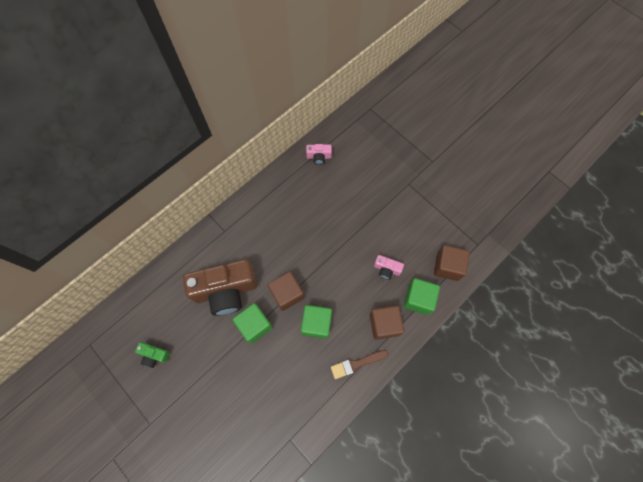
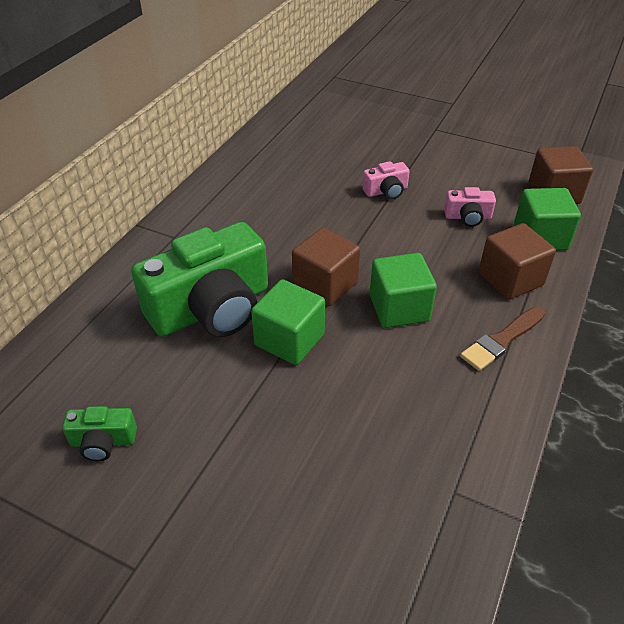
camera: 20 degrees left, 25 degrees down
brown camera [183,259,257,316] -> green camera [131,222,268,337]
pink camera [306,144,332,165] -> pink camera moved to [362,161,410,200]

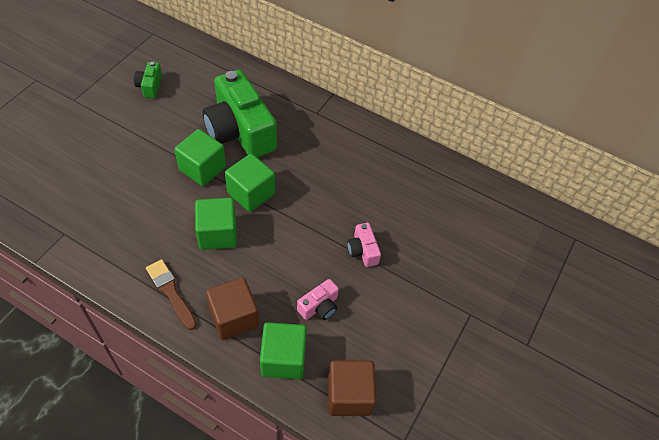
camera: 90 degrees right, 10 degrees up
brown cube [292,228,360,306] -> green cube [225,154,275,212]
pink camera [444,187,496,227] -> pink camera turned 135 degrees counterclockwise [297,279,339,320]

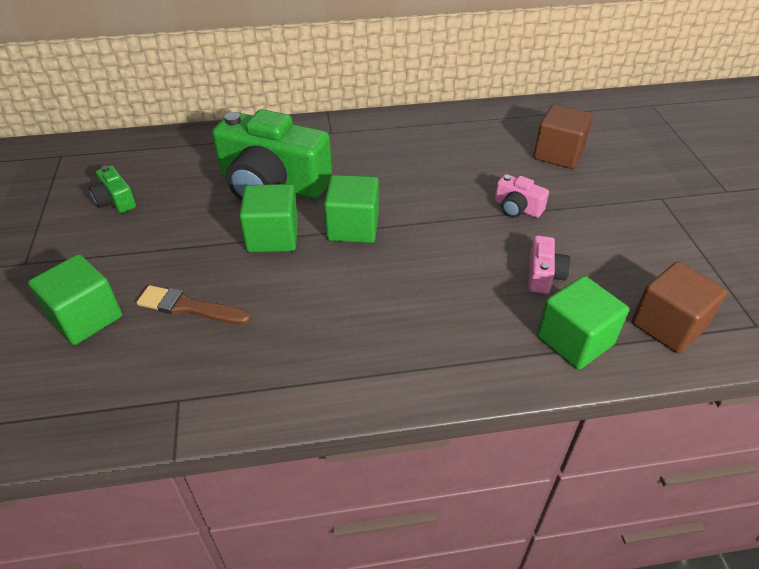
camera: 35 degrees left, 10 degrees down
brown brush [146,259,197,330] -> brown brush moved to [137,285,251,325]
green cube [195,198,237,250] -> green cube moved to [28,254,122,345]
brown cube [206,277,259,340] -> brown cube moved to [534,104,593,169]

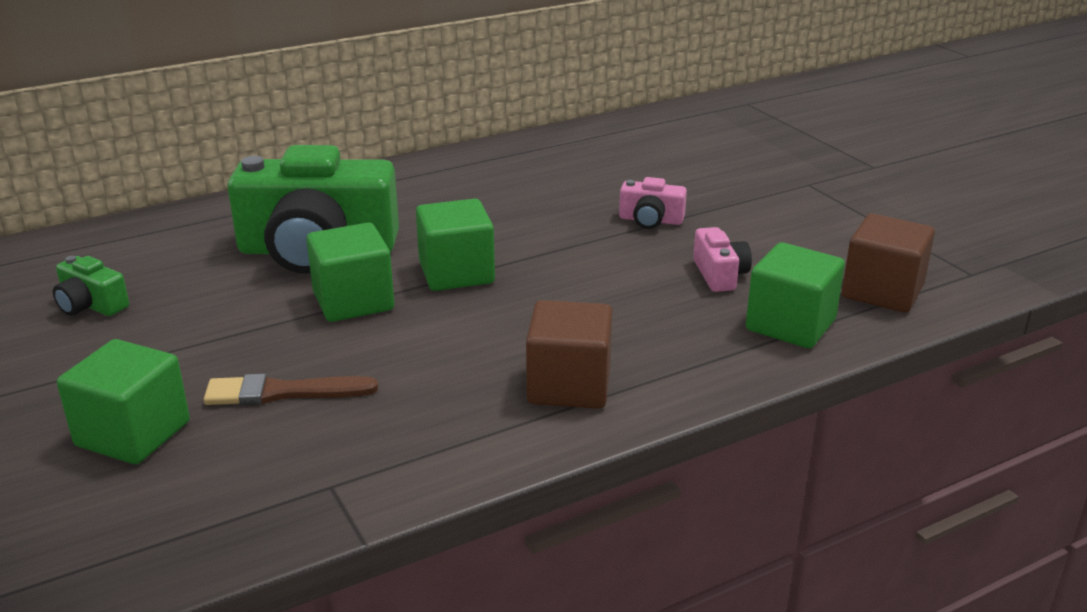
camera: 20 degrees left, 15 degrees down
brown cube [534,104,593,169] -> brown cube moved to [526,300,612,409]

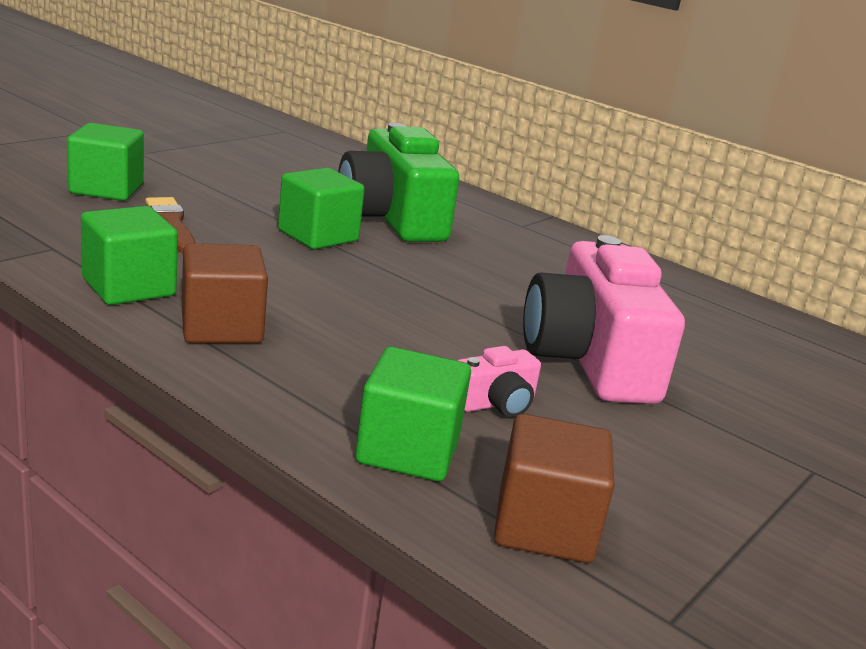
camera: 65 degrees right, 5 degrees down
green camera [53,256,129,316] -> none
green cube [416,199,495,291] -> green cube moved to [81,206,178,305]
pink camera [619,177,687,229] -> pink camera [523,235,685,404], size x2.32

